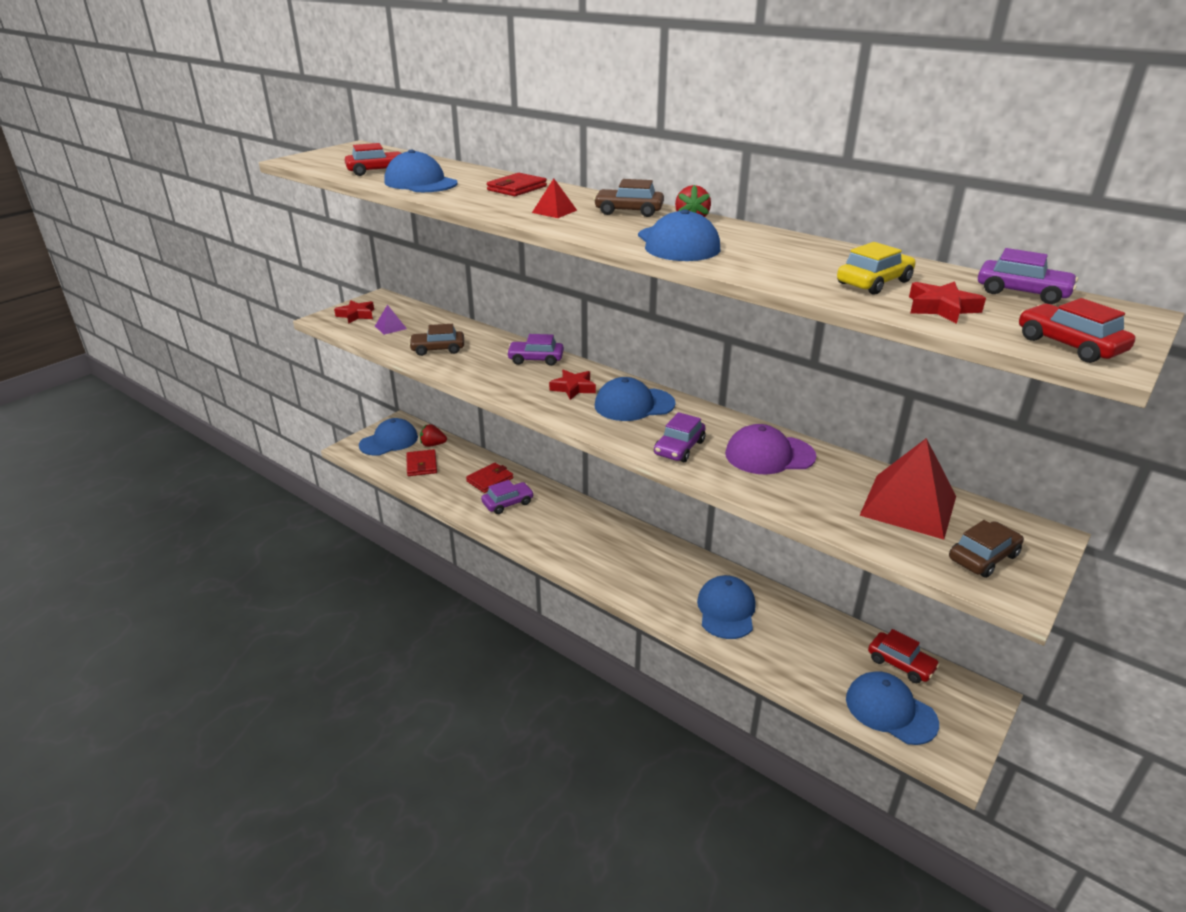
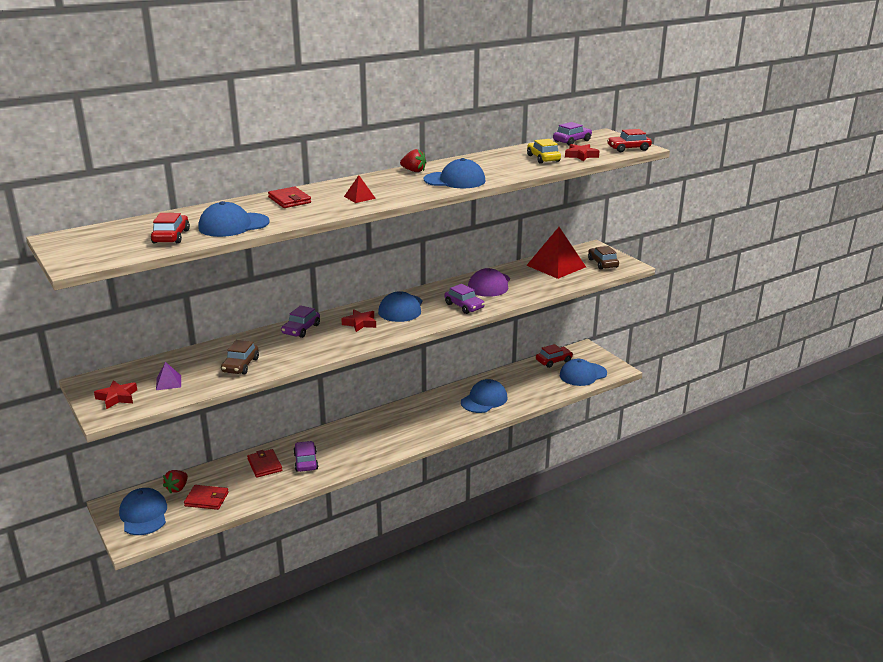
camera: 70 degrees left, 5 degrees down
brown car [594,179,664,217] -> none
blue cap [697,575,756,639] -> blue cap turned 105 degrees clockwise [461,379,507,413]

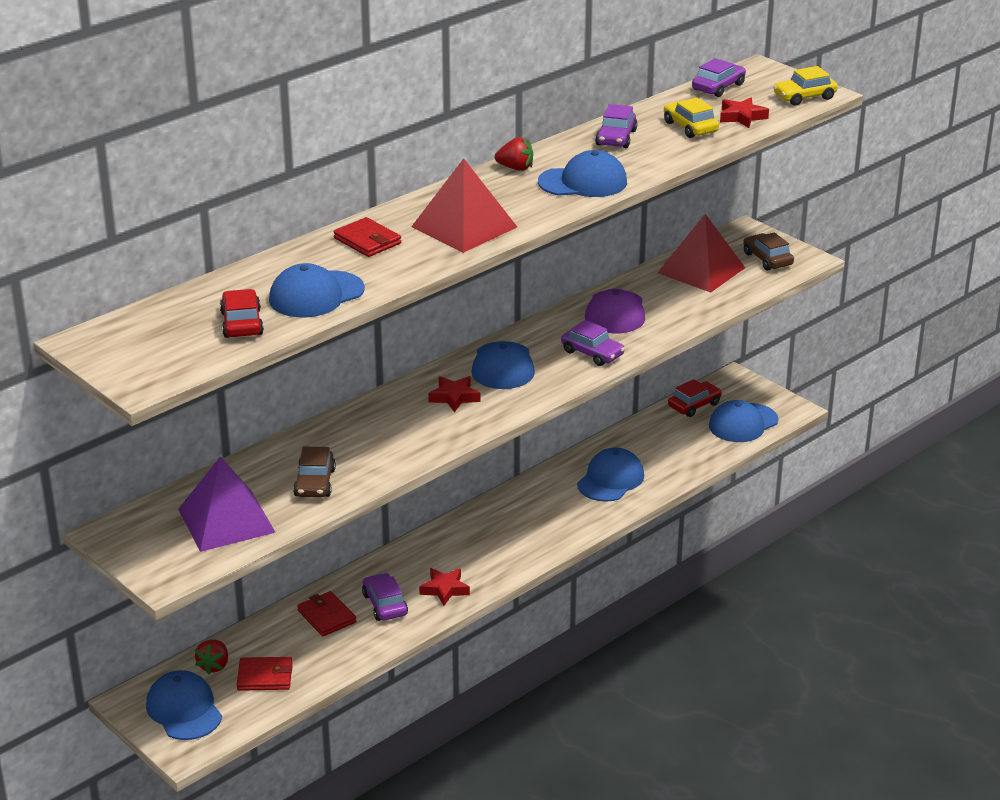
camera: 10 degrees left, 5 degrees up
red star [94,380,137,409] -> red star moved to [419,568,470,606]
purple pyramid [156,362,181,390] -> purple pyramid [178,457,276,552], size x2.24
purple car [281,305,320,338] -> purple car moved to [595,104,637,148]
red pyramid [344,175,376,203] -> red pyramid [411,158,517,253], size x2.24
red car [607,129,652,152] -> yellow car [773,66,838,106]

